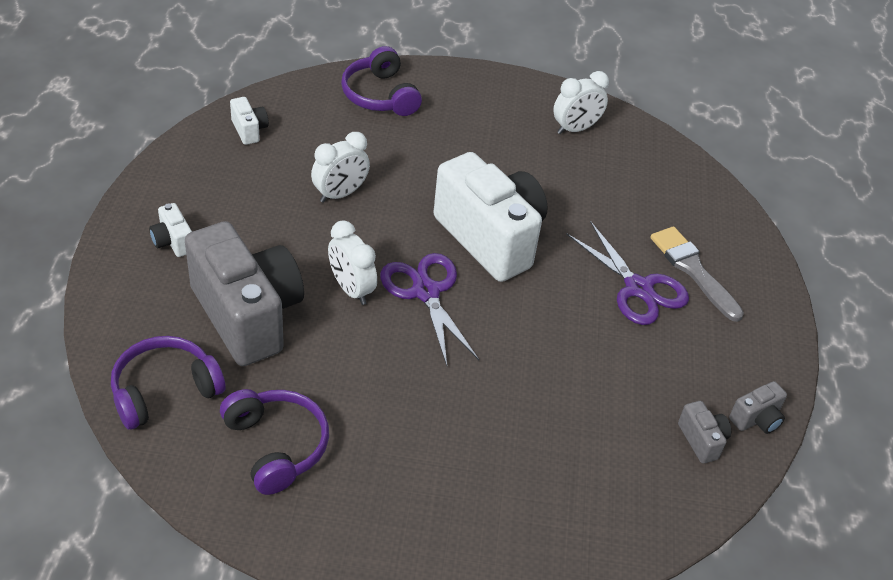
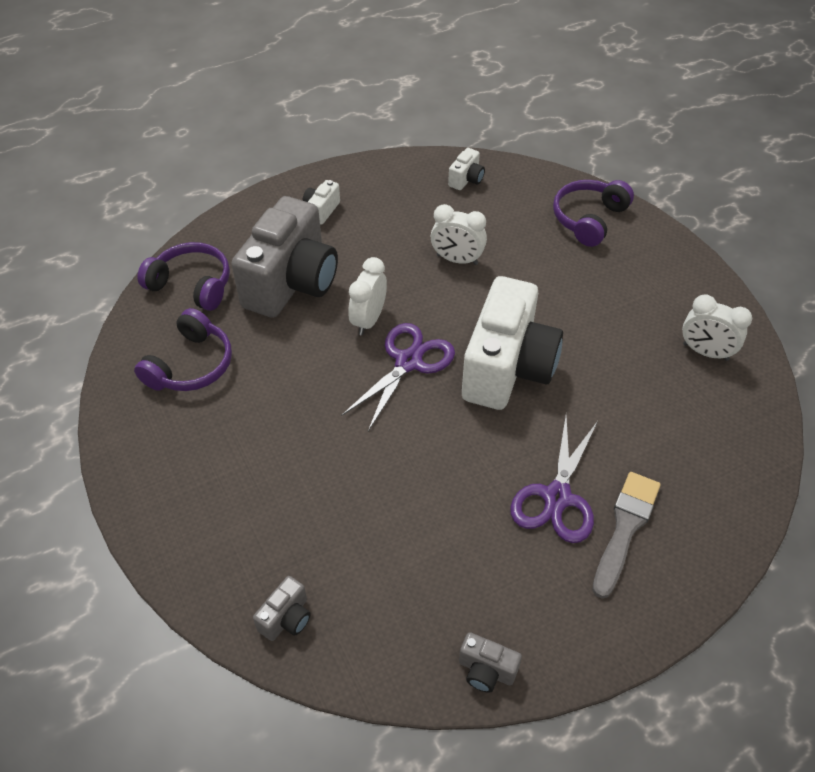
camera: 60 degrees right, 5 degrees up
grey camera [678,401,731,464] -> grey camera moved to [253,576,311,641]

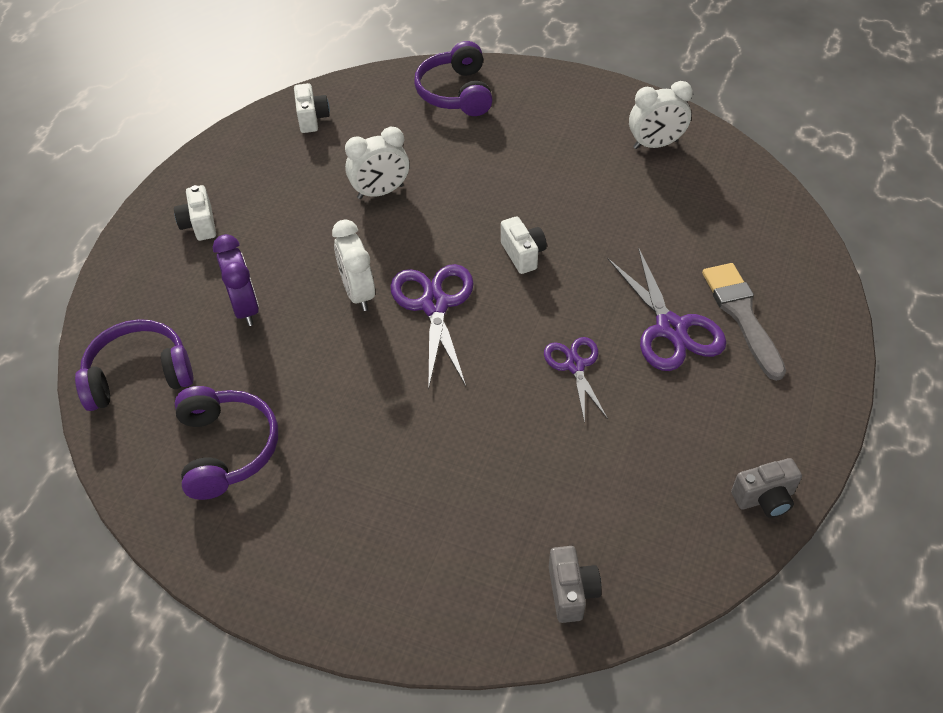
camera: 40 degrees left, 0 degrees up
grey camera [231,196,338,318] -> purple clock [213,234,259,326]
white camera [462,276,563,410] -> white camera [501,216,547,274], size x0.40
none -> purple scissors [544,337,608,423]

